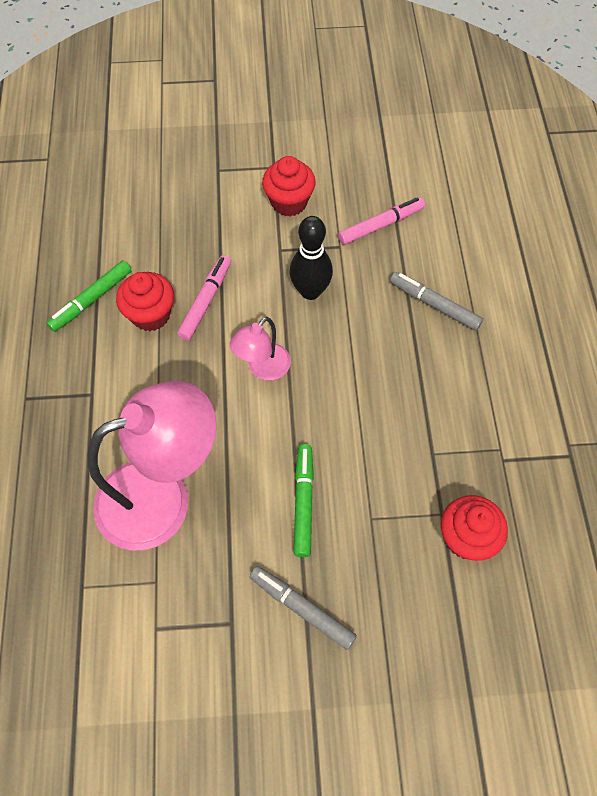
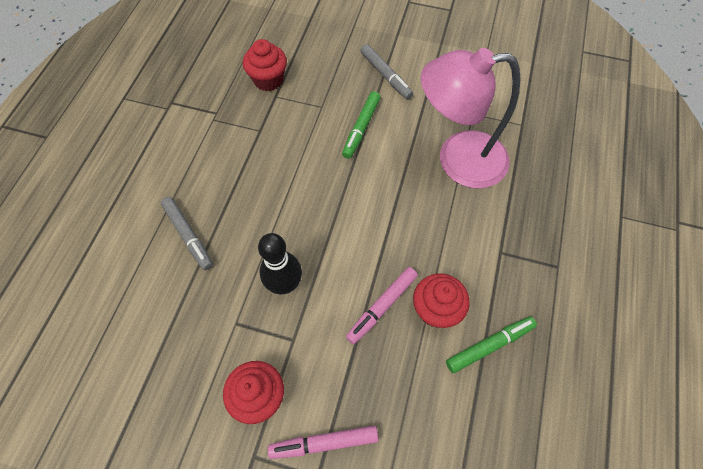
camera: 160 degrees left, 0 degrees up
pink lamp [229,317,291,380] -> none
pink marker [338,197,425,245] -> pink marker moved to [268,426,378,459]

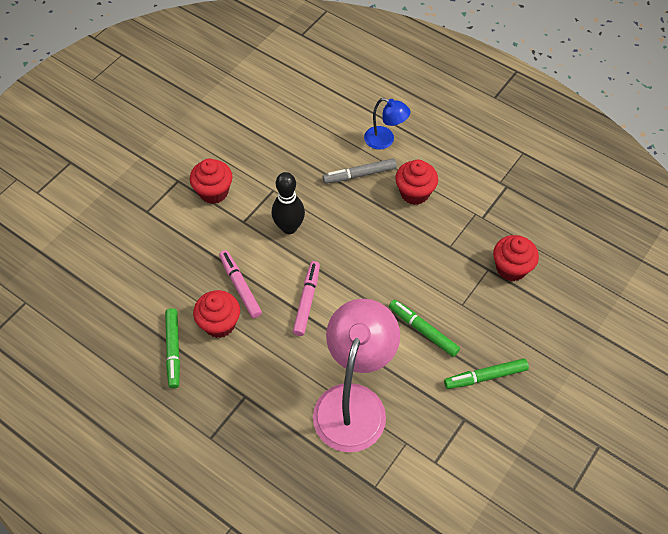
camera: 110 degrees right, 5 degrees down
pink marker [268,426,378,459] -> pink marker moved to [293,261,320,336]
grey marker [360,44,413,99] -> green marker [444,358,529,389]
none -> blue lamp [364,98,410,150]
none -> red cupcake [395,160,438,205]

